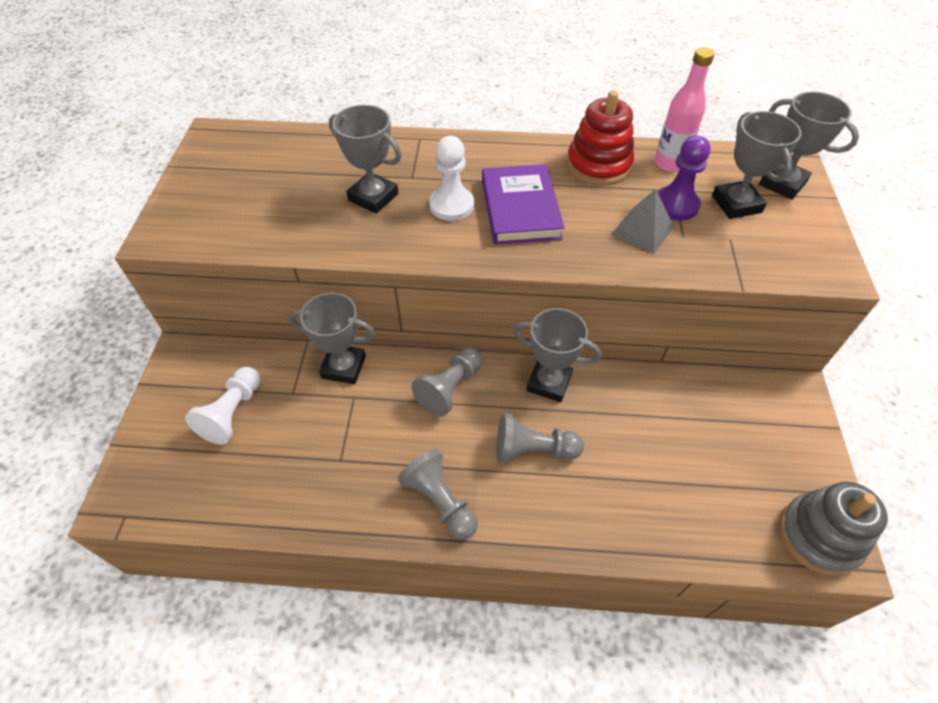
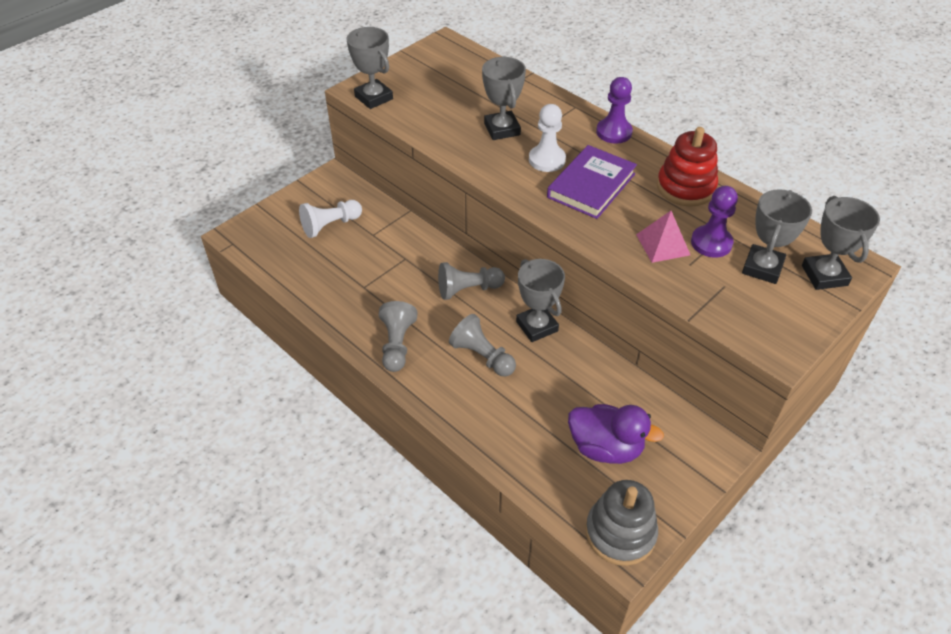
camera: 40 degrees right, 5 degrees down
grey trophy [289,292,375,384] -> grey trophy moved to [347,27,393,109]
grey pyramid [611,189,674,254] -> pink pyramid [636,211,690,263]
pink bottle [655,47,715,172] -> none
none -> purple duck [568,404,664,464]
none -> purple pawn [596,77,633,144]

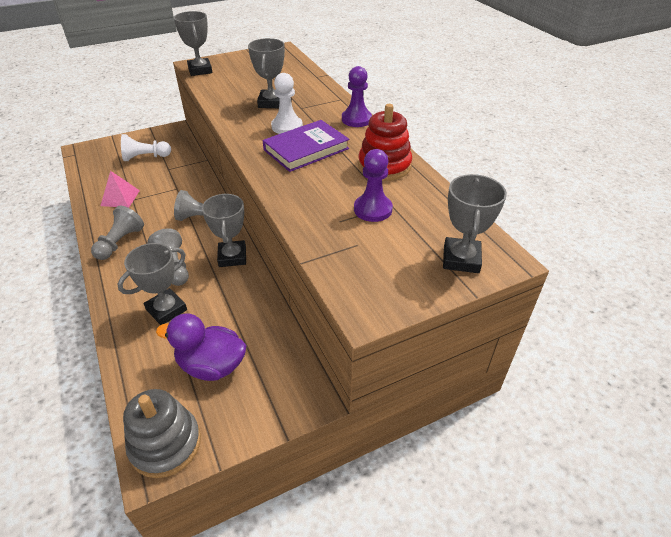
camera: 20 degrees right, 5 degrees down
purple duck [568,404,664,464] -> purple duck turned 150 degrees clockwise [156,313,246,381]
pink pyramid [636,211,690,263] -> pink pyramid moved to [101,171,140,208]
grey trophy [742,189,812,284] -> grey trophy moved to [117,243,187,325]

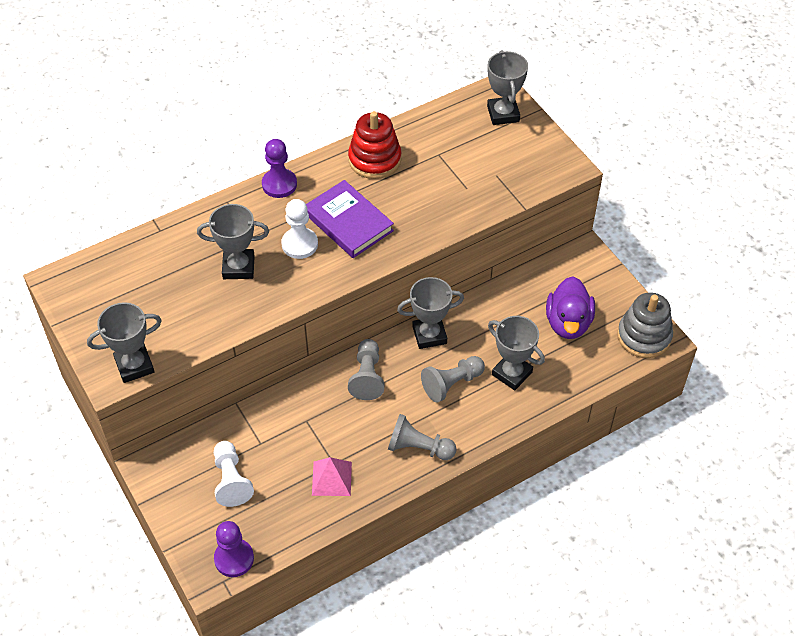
camera: 95 degrees left, 10 degrees up
purple pawn [354,149,393,222] -> purple pawn moved to [214,521,254,577]
grey trophy [443,174,507,273] -> grey trophy turned 75 degrees clockwise [487,50,528,125]

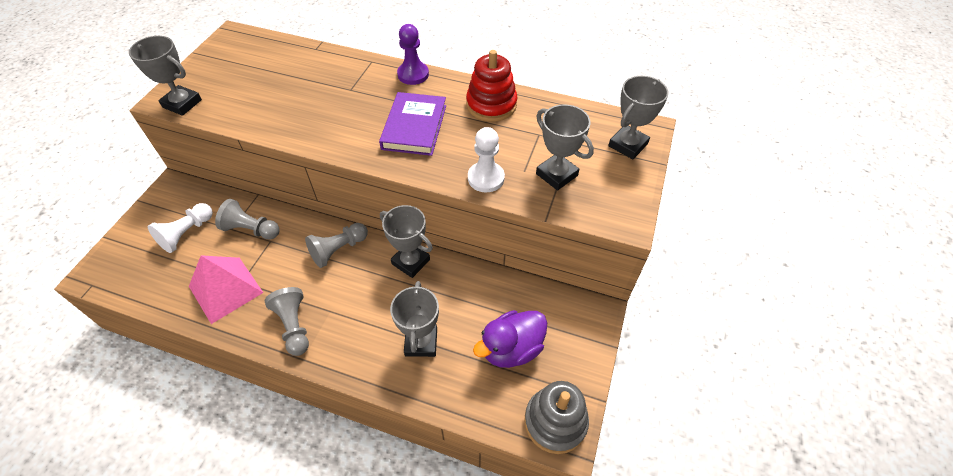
camera: 50 degrees right, 0 degrees up
grey trophy [197,204,269,279] -> grey trophy moved to [536,104,594,190]
purple pawn [214,521,254,577] -> none
white pawn [282,199,318,259] -> white pawn moved to [468,127,505,192]
pink pyramid [312,457,352,496] -> pink pyramid [189,255,263,324], size x1.54
grey pawn [421,356,485,402] -> grey pawn moved to [215,199,280,239]

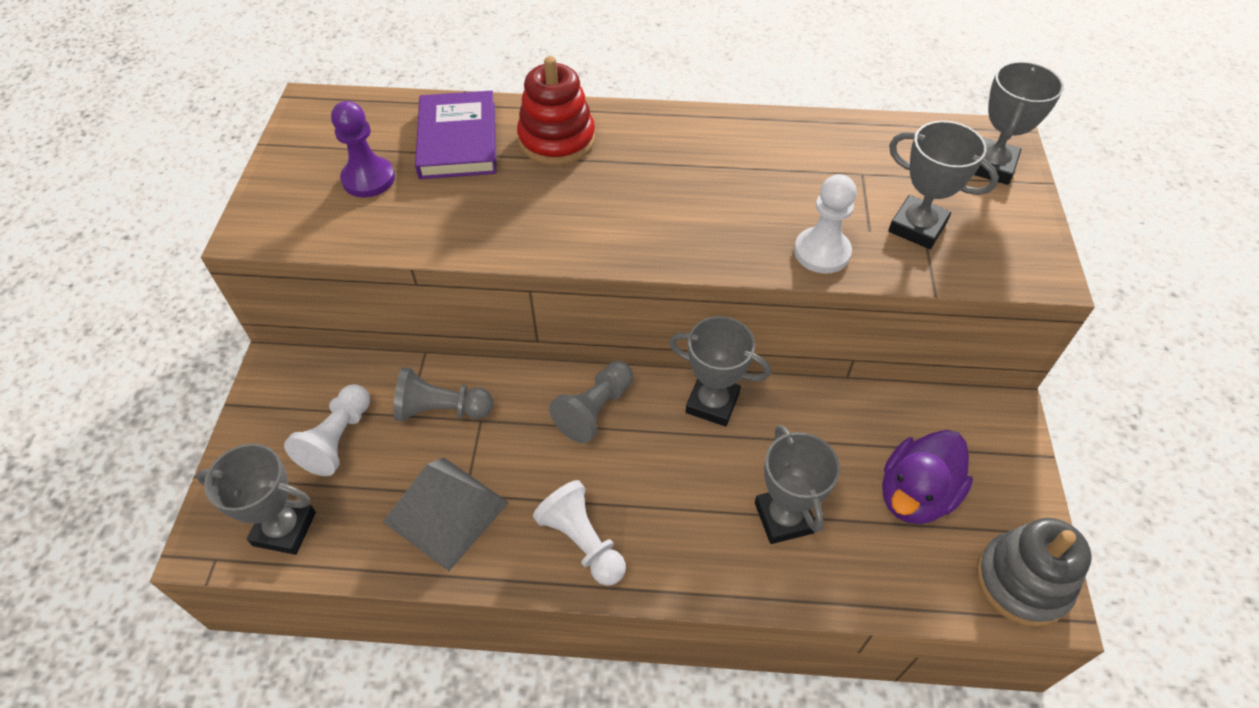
camera: 15 degrees left, 0 degrees up
grey trophy [129,36,202,116] -> grey trophy moved to [196,444,316,555]
pink pyramid [189,255,263,324] -> grey pyramid [383,458,509,571]
grey pawn [265,287,309,356] -> white pawn [533,480,626,586]
purple book [379,92,446,156] -> purple book moved to [415,91,496,179]
purple pawn [397,24,429,85] -> purple pawn moved to [331,101,395,198]
red stacking toy [466,50,518,122] -> red stacking toy moved to [517,56,595,165]

